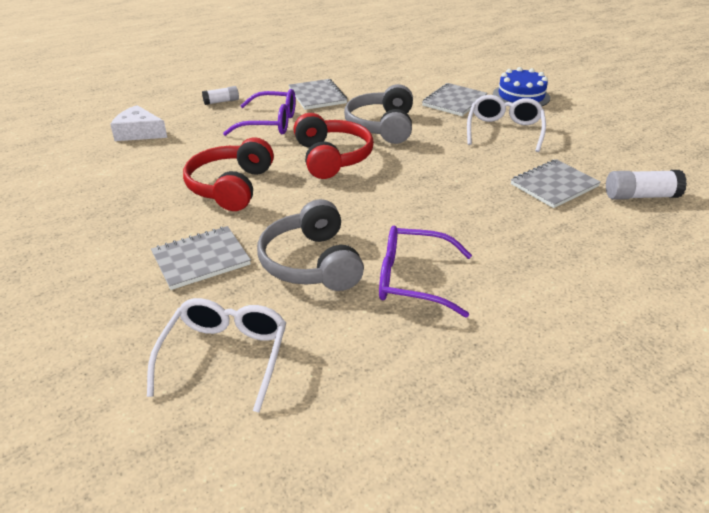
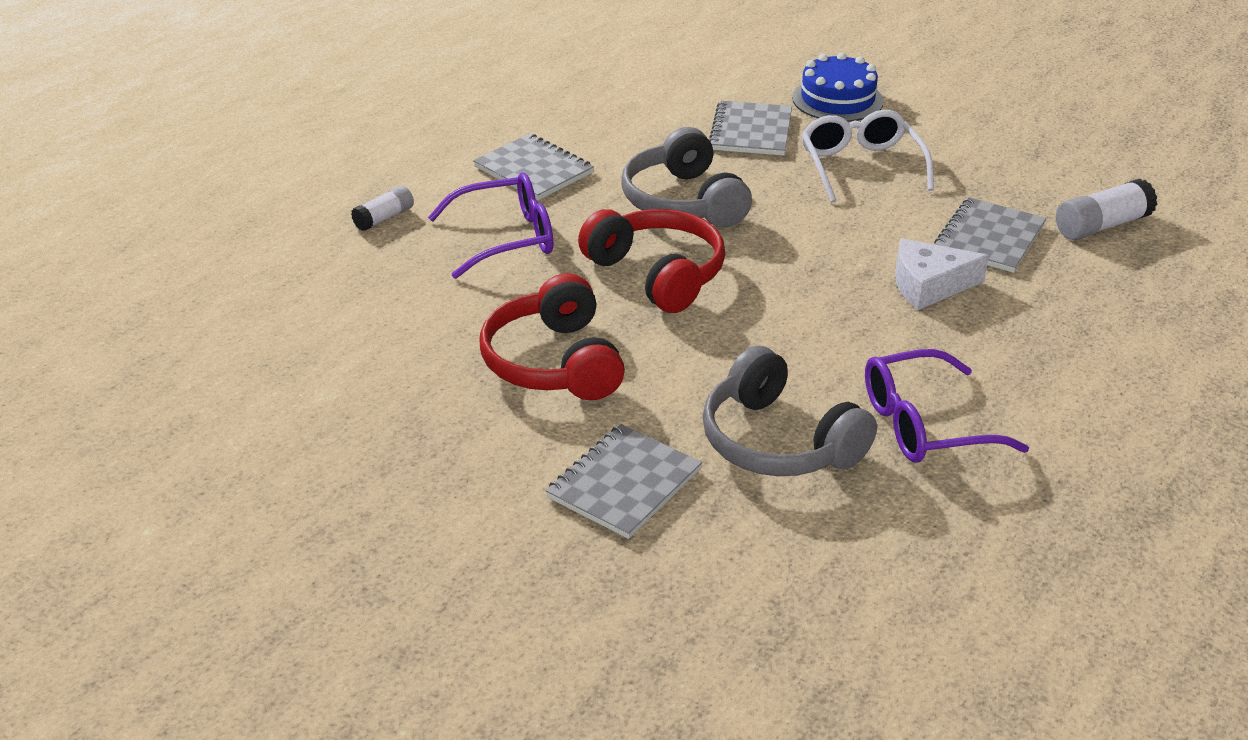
camera: 25 degrees left, 0 degrees up
white cheese [110,105,167,141] -> white cheese moved to [895,238,989,310]
white glasses [147,298,286,412] -> none

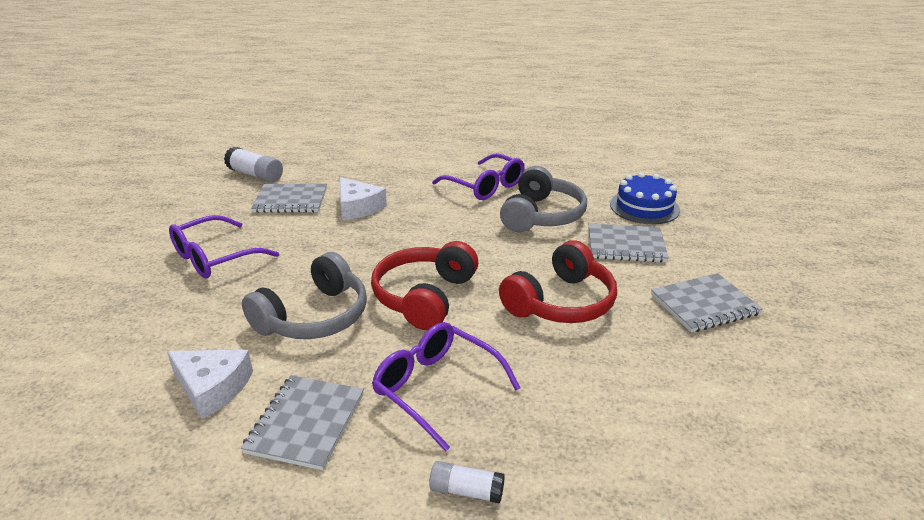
camera: 120 degrees left, 5 degrees down
grey notebook [709,101,792,156] -> grey notebook moved to [651,273,763,332]
blue cake [792,52,884,122] -> blue cake moved to [610,172,680,224]
white glasses [801,110,934,202] -> purple glasses [169,215,279,278]
none -> white cheese [167,350,253,419]

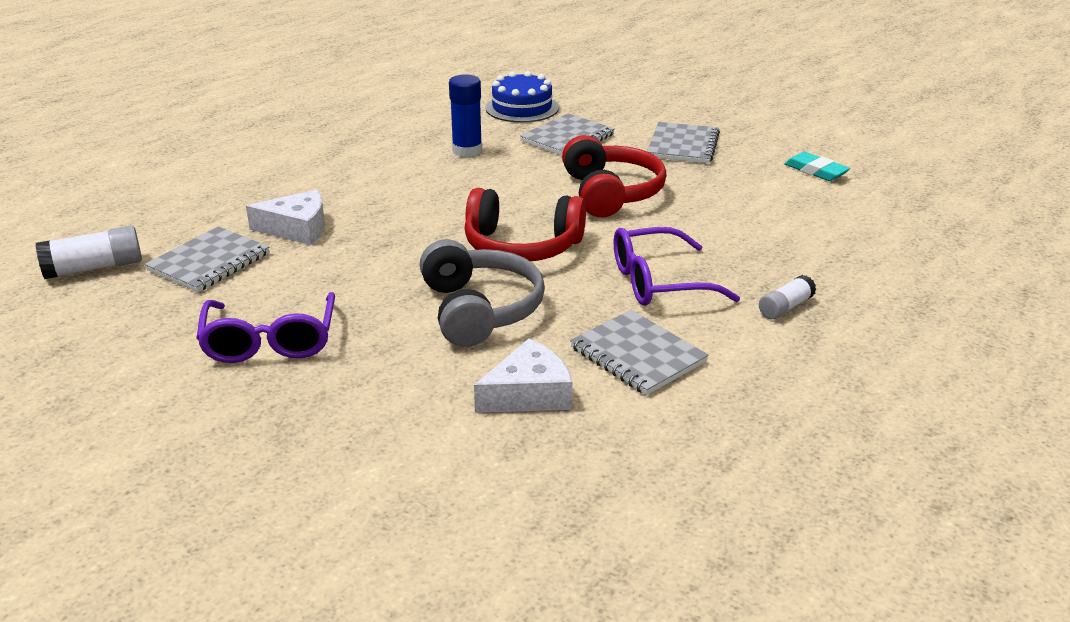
camera: 55 degrees left, 0 degrees up
red headphones [371,241,478,330] -> red headphones turned 45 degrees counterclockwise [464,188,586,261]
purple glasses [432,153,525,200] -> none
grey headphones [500,166,587,232] -> blue glue stick [449,74,482,157]
none -> turquoise eraser [784,152,850,181]

